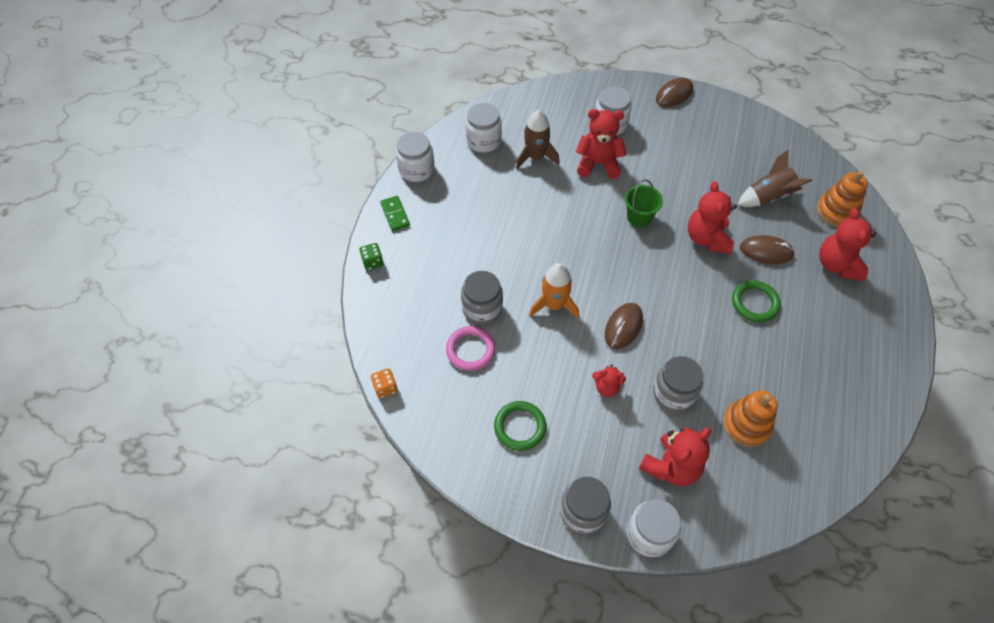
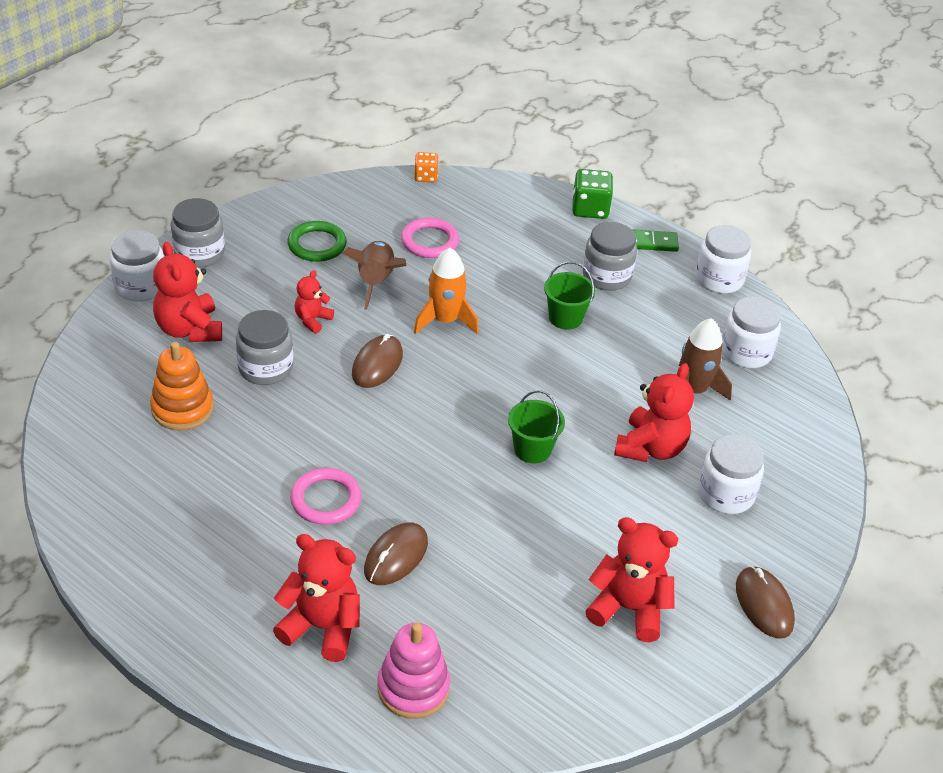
camera: 110 degrees right, 15 degrees down
green dice [360,243,383,270] -> green dice [572,169,613,219], size x1.59
grey jar [461,271,503,325] -> grey jar moved to [583,222,637,291]
brown mouse [605,303,643,349] -> brown mouse turned 60 degrees clockwise [352,334,403,388]
red teddy bear [688,181,737,254] -> red teddy bear moved to [585,517,678,642]
green ring [732,280,781,322] -> pink ring [290,468,362,525]
brown rocket [738,150,812,207] -> brown rocket moved to [343,241,406,310]
orange stacking toy [817,171,868,227] -> pink stacking toy [377,622,450,719]
none -> green bucket [544,262,596,330]

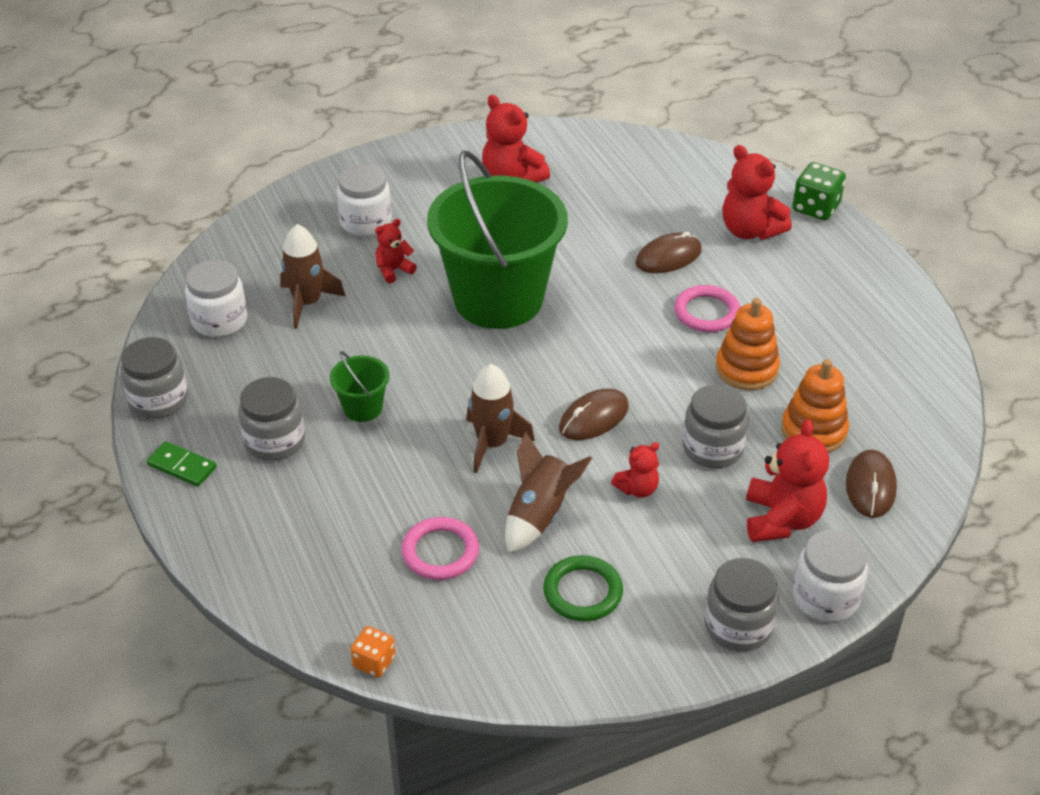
camera: 150 degrees left, 0 degrees up
pink stacking toy [377,622,450,719] -> none
orange rocket [414,248,479,334] -> brown rocket [466,364,535,473]
green bucket [508,390,565,463] -> green bucket [427,151,568,329], size x2.48
green dice [572,169,613,219] -> green dice moved to [792,162,846,220]
red teddy bear [614,363,694,462] -> red teddy bear [375,219,417,283], size x0.56
white jar [695,225,751,294] -> grey jar [121,337,188,419]
brown mouse [736,566,795,638] -> brown mouse moved to [846,450,897,518]
none -> orange stacking toy [716,298,780,390]

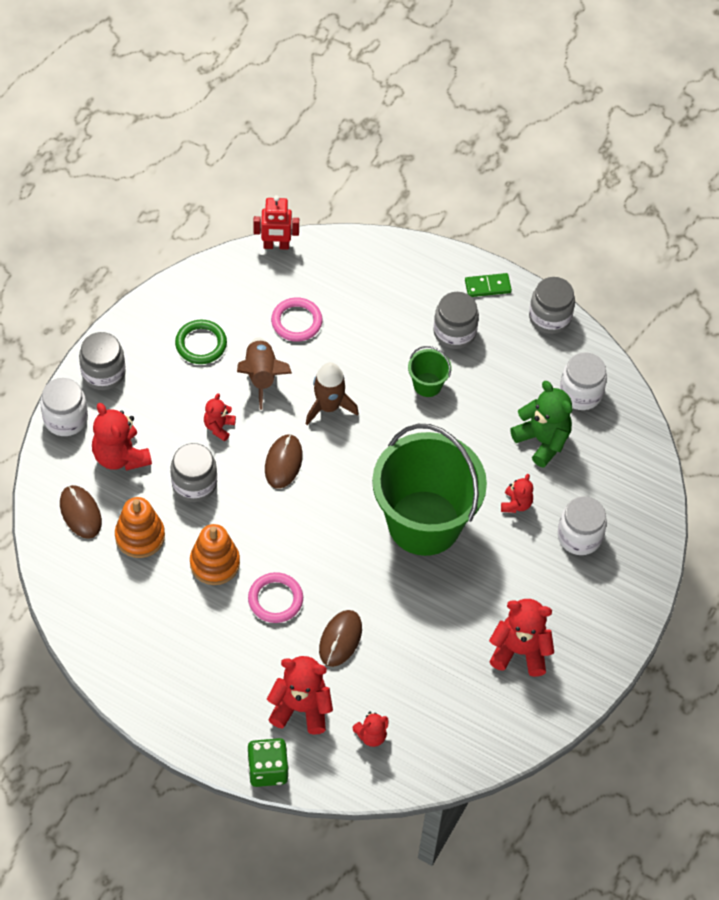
camera: 140 degrees right, 15 degrees up
brown rocket [280,224,345,329] -> green teddy bear [510,381,572,468]
orange dice [350,626,396,678] -> red robot [253,195,299,250]
none -> red teddy bear [352,711,389,747]

